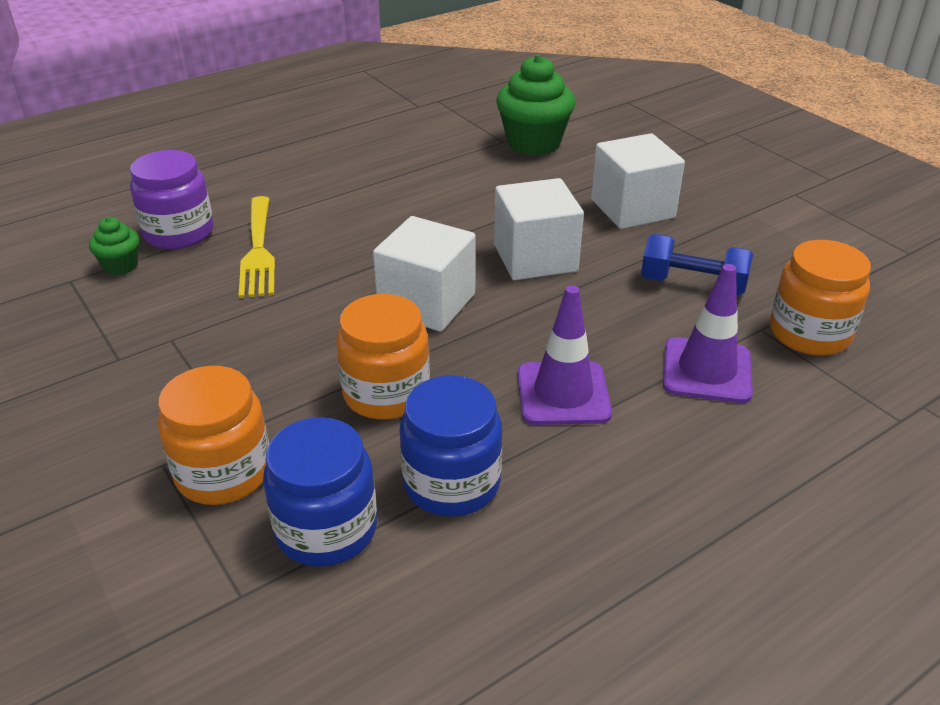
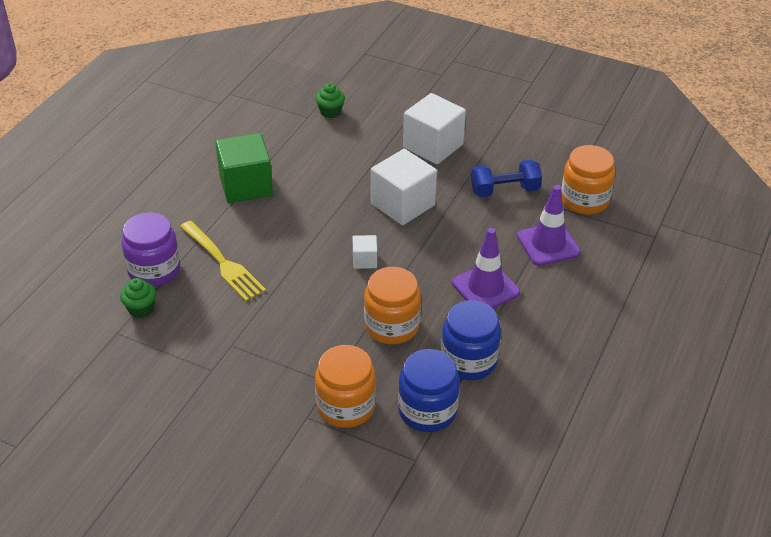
camera: 30 degrees left, 5 degrees up
white cube [373,216,476,332] -> white cube [353,235,377,269], size x0.48
green cupcake [496,55,576,156] -> green cupcake [315,83,345,118], size x0.51
none -> green cube [215,133,273,203]

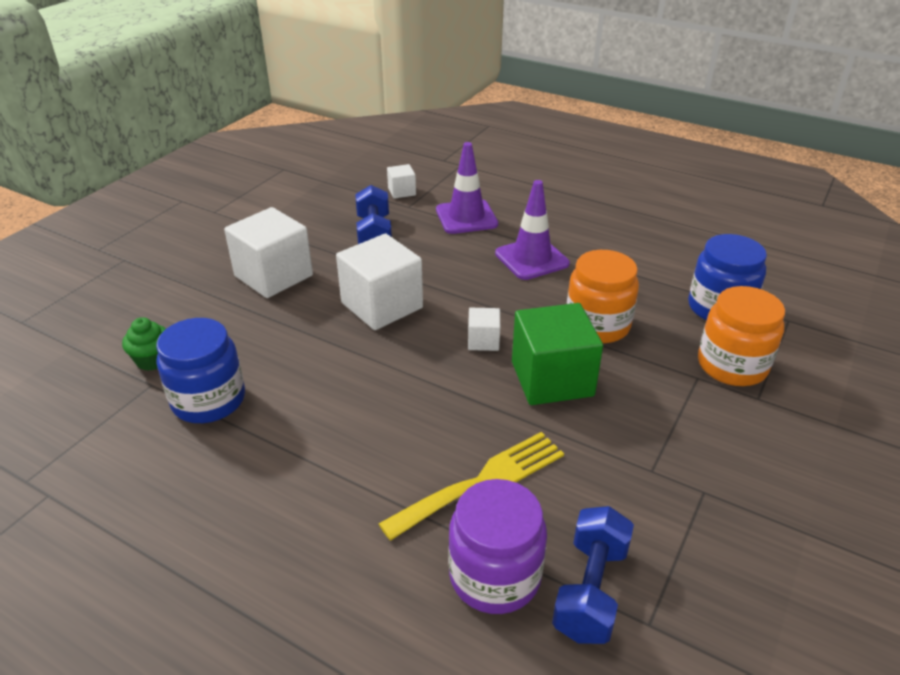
camera: 85 degrees left, 5 degrees down
green cupcake [120,278,156,318] -> blue dumbbell [552,506,634,644]
green cube [215,133,273,203] -> green cube moved to [512,303,603,405]
blue jar [441,300,501,380] -> blue jar moved to [156,318,245,423]
orange jar [561,145,615,215] -> white cube [387,164,416,199]

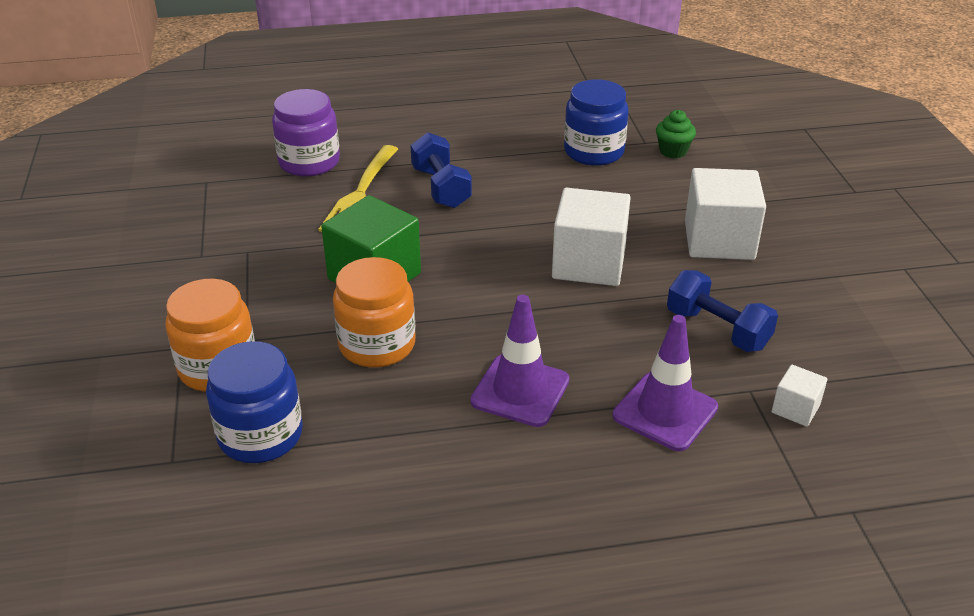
camera: 140 degrees right, 0 degrees up
white cube [468,308,500,351] -> none
blue dumbbell [552,506,634,644] -> blue dumbbell moved to [410,132,472,208]

